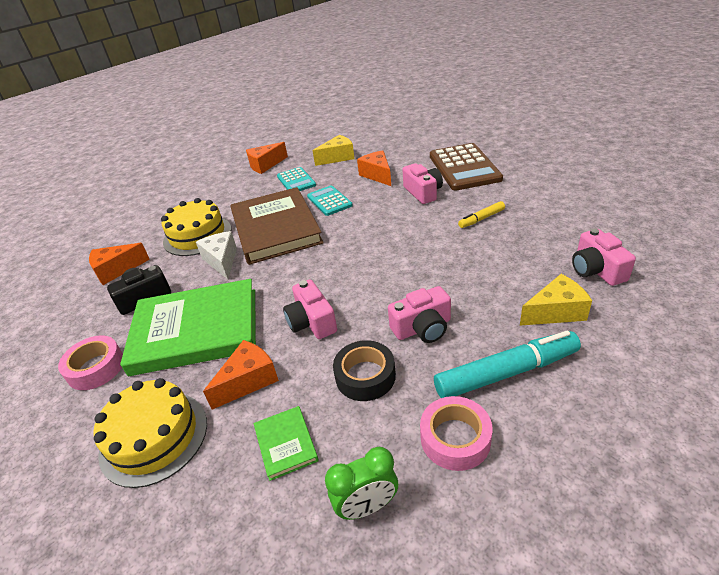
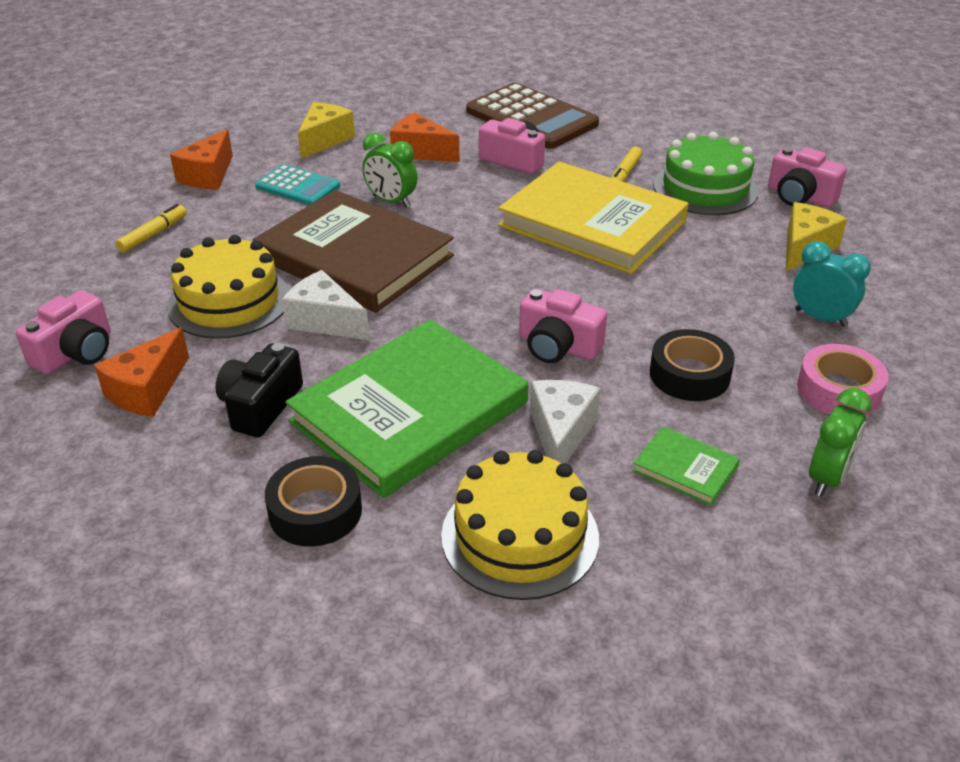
camera: 40 degrees left, 0 degrees up
pink tape [58,335,123,390] -> black tape [265,456,362,547]
orange cheese [203,340,279,410] -> white cheese [530,380,601,463]
turquoise calculator [307,185,353,216] -> green clock [362,133,417,208]
pink camera [388,286,451,343] -> pink camera moved to [16,290,111,375]
turquoise marker [434,330,581,398] -> turquoise clock [793,241,871,327]
none -> yellow marker [116,204,187,253]
none -> yellow book [498,162,689,274]
none -> green cake [653,132,759,215]

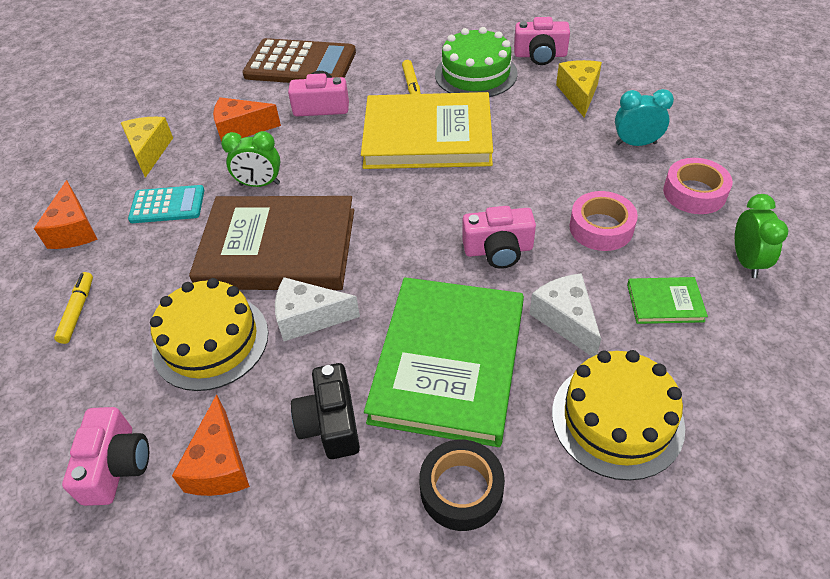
camera: 30 degrees left, 10 degrees up
black tape [650,329,735,401] -> pink tape [569,191,638,251]

